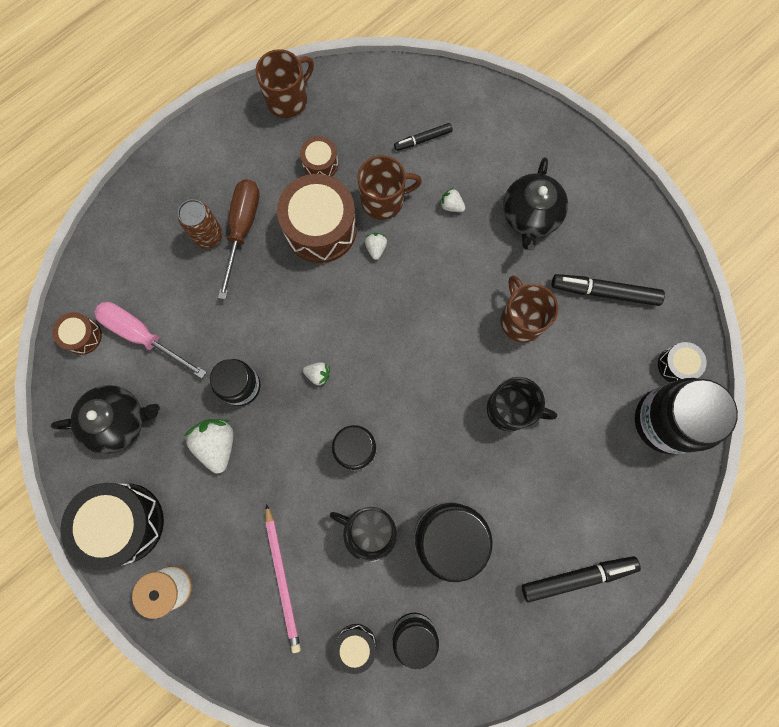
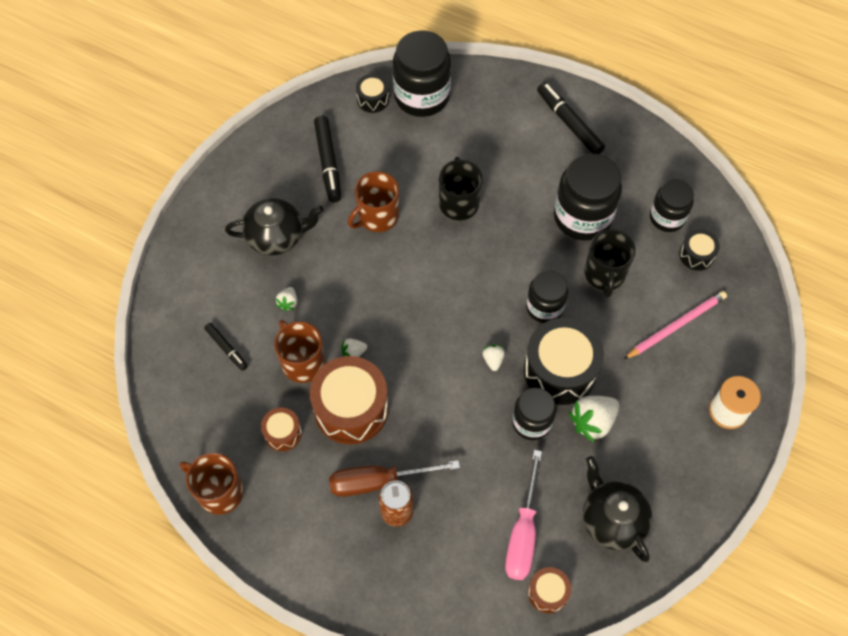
camera: 110 degrees left, 15 degrees down
black drum [60,483,164,570] -> black drum moved to [524,318,604,405]

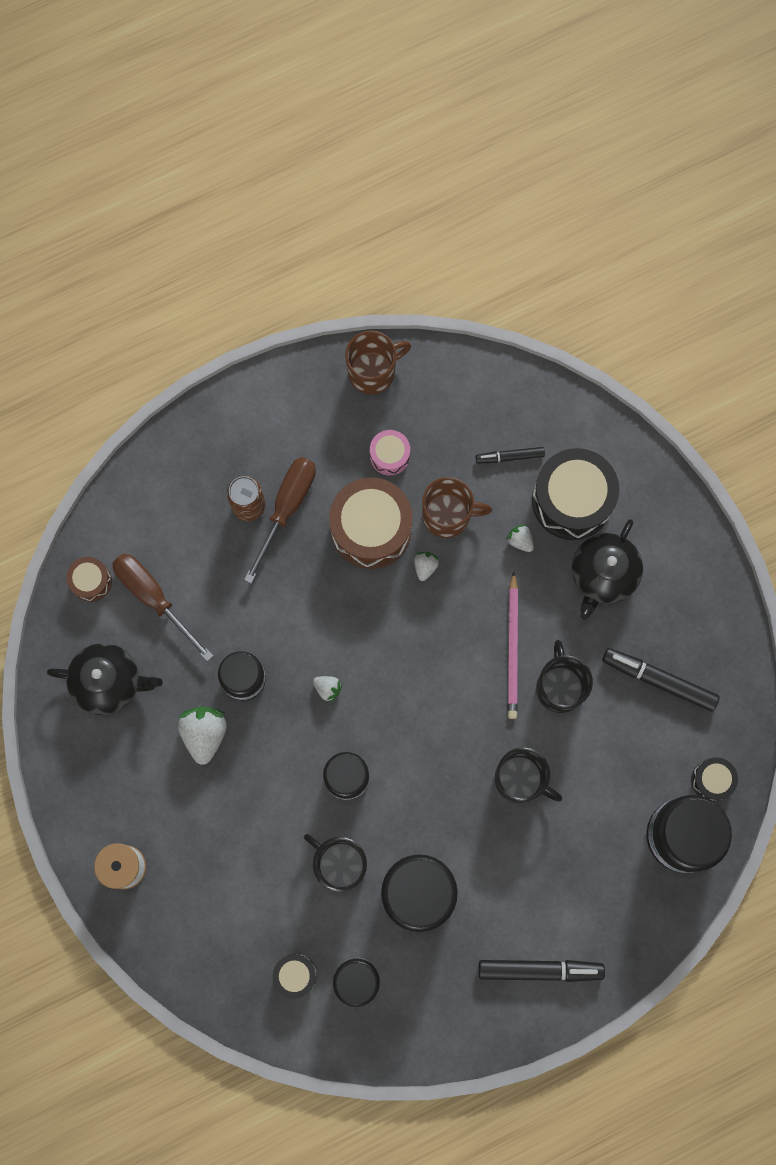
camera: 125 degrees right, 15 degrees up
brown drum [261,407,302,451] -> pink drum [370,430,410,475]
brown mug [348,171,399,232] -> black mug [536,640,593,713]
pink screwdriver [505,450,542,580] -> brown screwdriver [112,553,213,662]
black drum [524,318,604,405] -> black drum moved to [532,448,619,540]
pink pencil [624,291,727,359] -> pink pencil moved to [508,571,518,719]

